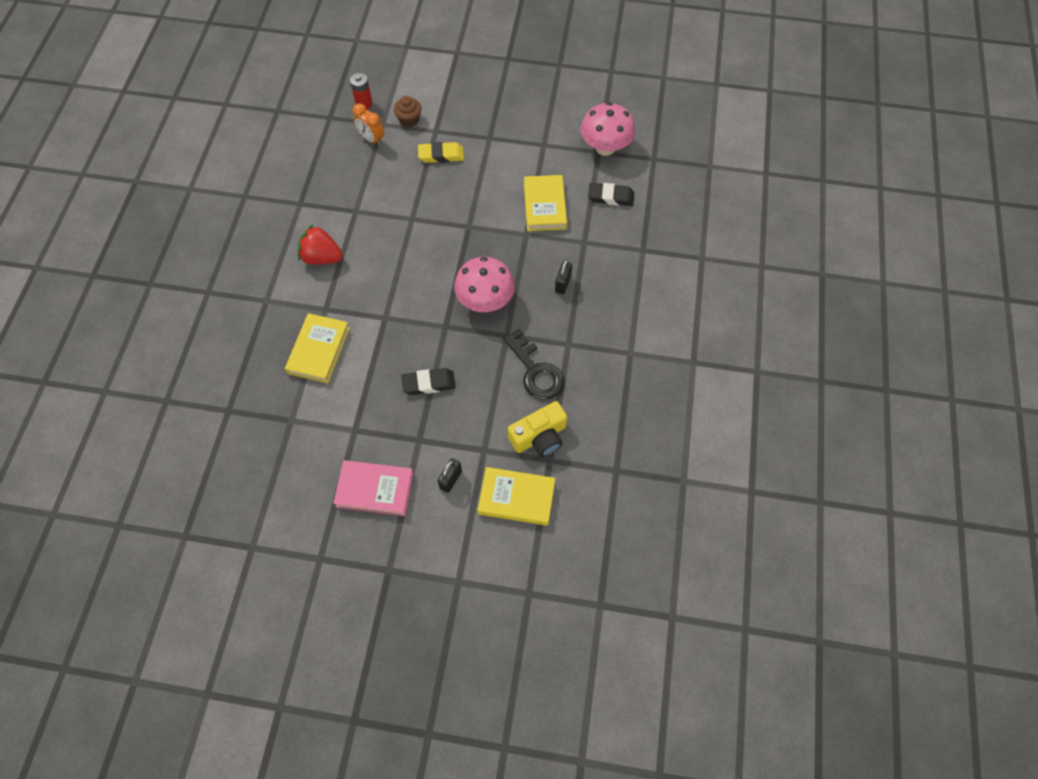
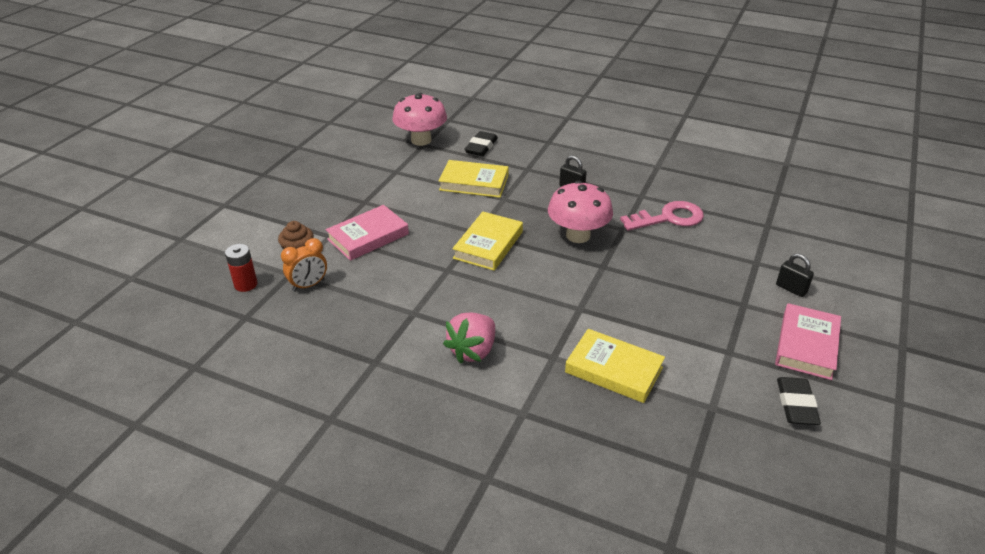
camera: 75 degrees left, 25 degrees down
red strawberry [298,225,343,265] -> pink strawberry [443,313,495,364]
black eraser [401,368,456,395] -> black eraser moved to [777,377,821,425]
yellow eraser [418,142,464,163] -> pink book [326,205,409,261]
yellow book [478,467,555,526] -> yellow book moved to [452,212,523,271]
black key [503,329,564,400] -> pink key [620,201,704,231]
yellow camera [508,401,567,457] -> none

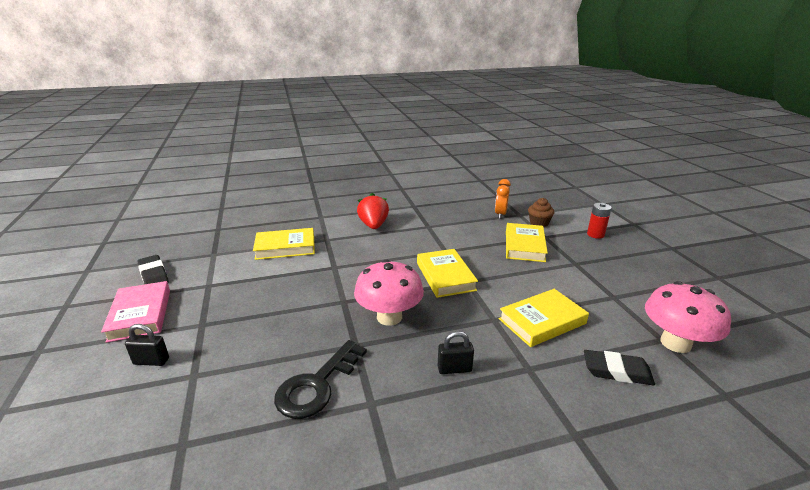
camera: 140 degrees right, 10 degrees down
red battery [225,244,258,292] -> red battery moved to [587,203,612,239]
pink book [326,205,409,261] -> yellow book [506,223,548,262]
pink strawberry [443,313,495,364] -> red strawberry [357,193,389,229]
black eraser [465,131,498,156] -> black eraser turned 60 degrees counterclockwise [584,350,655,385]
pink key [620,201,704,231] -> black key [274,340,367,419]

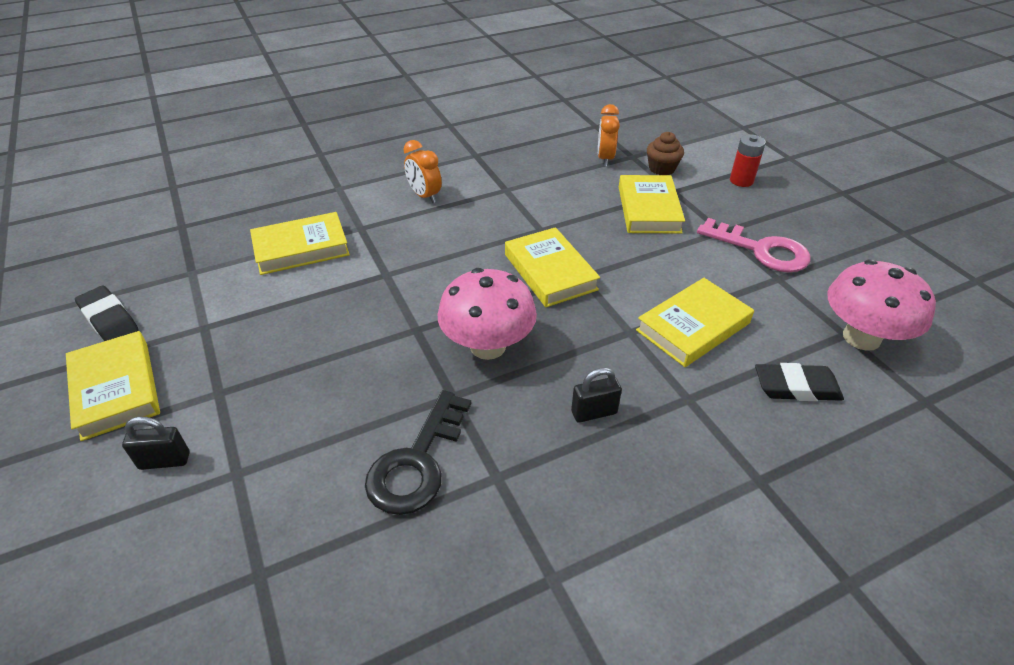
camera: 10 degrees left, 15 degrees up
pink book [101,281,170,343] -> yellow book [66,331,160,441]
red strawberry [357,193,389,229] -> orange clock [403,140,442,203]
none -> pink key [697,218,811,273]

